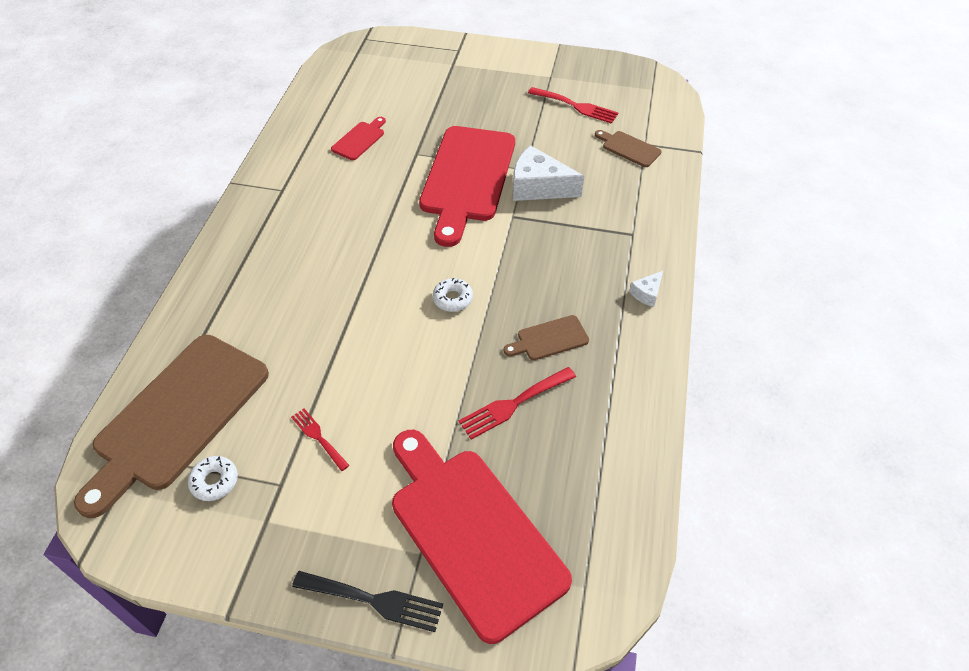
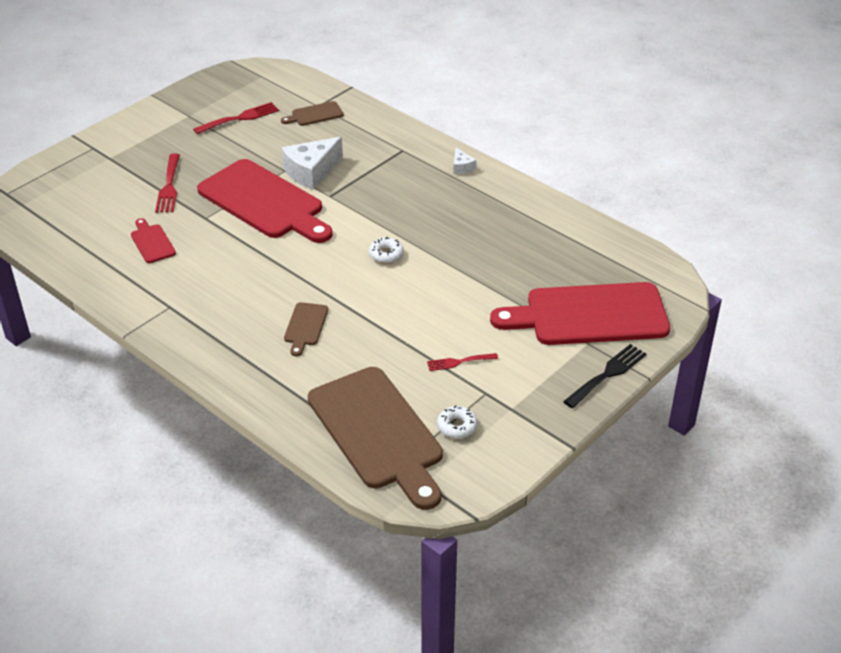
camera: 60 degrees left, 10 degrees down
red fork [458,367,576,440] -> red fork moved to [155,153,180,213]
brown cutting board [503,315,589,360] -> brown cutting board moved to [284,302,328,356]

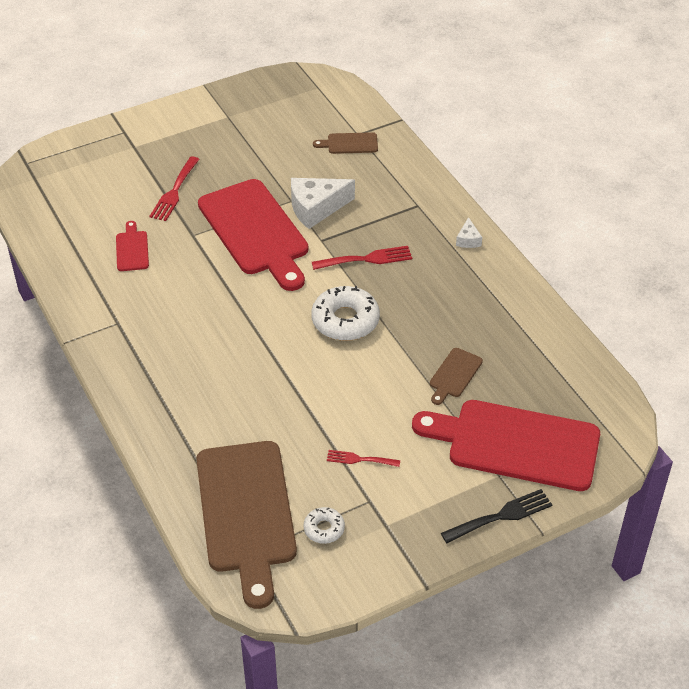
camera: 20 degrees right, 5 degrees up
red fork [193,102,279,134] -> red fork moved to [312,246,412,270]
brown cutting board [284,302,328,356] -> brown cutting board moved to [430,348,483,405]
white donut [369,237,404,264] -> white donut [311,286,380,341], size x1.89

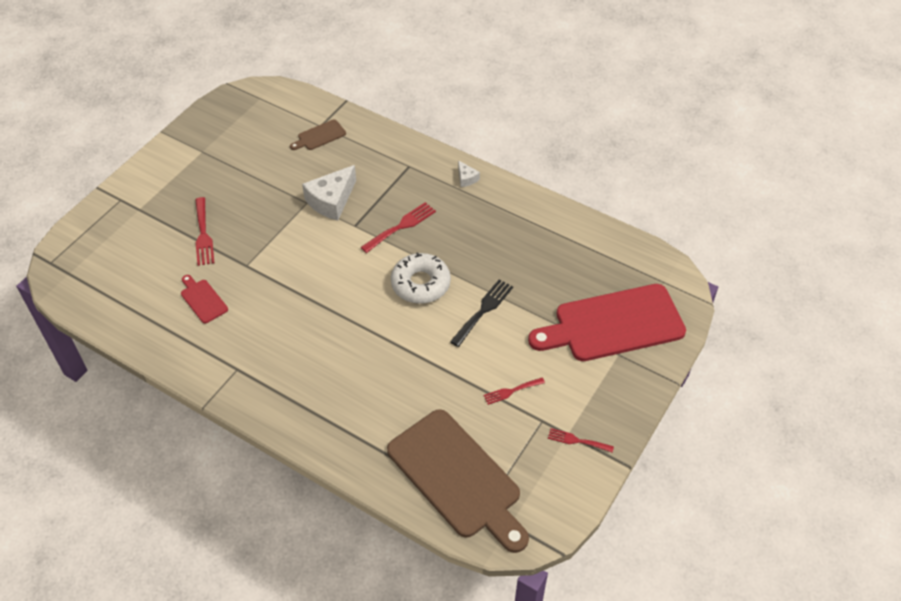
camera: 30 degrees left, 5 degrees up
red cutting board [198,179,308,291] -> none
white donut [304,507,345,544] -> none
brown cutting board [430,348,483,405] -> none
black fork [441,489,552,543] -> black fork moved to [450,279,513,347]
none -> red fork [548,428,614,453]

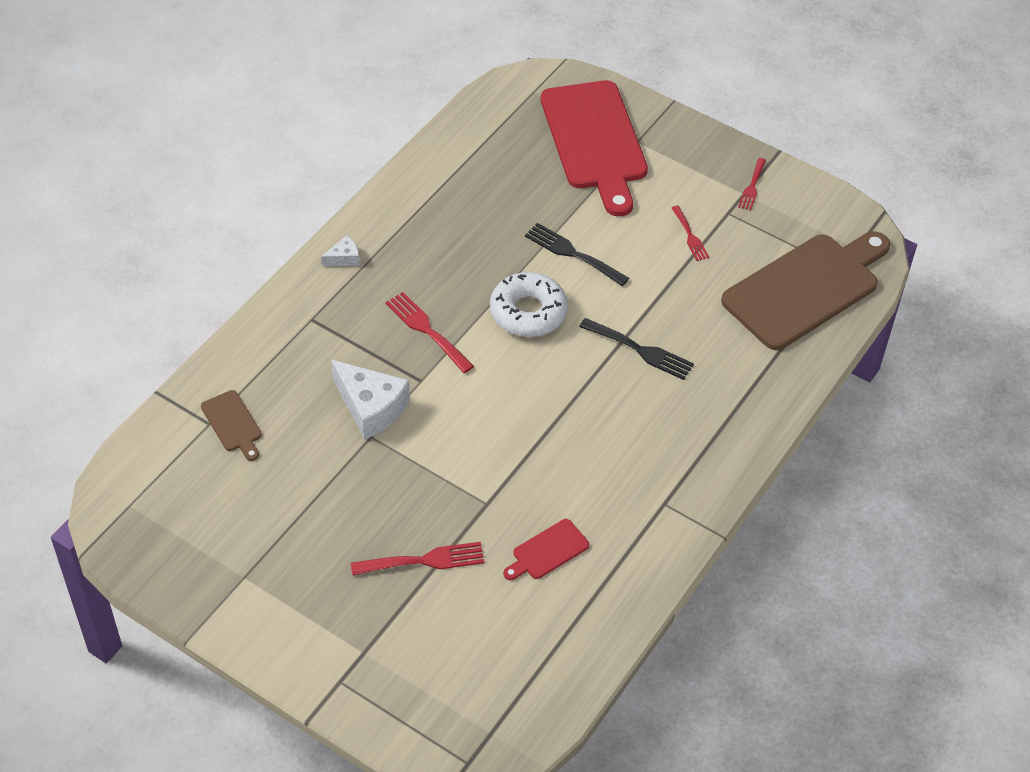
camera: 90 degrees left, 0 degrees up
none -> black fork [579,318,694,380]

